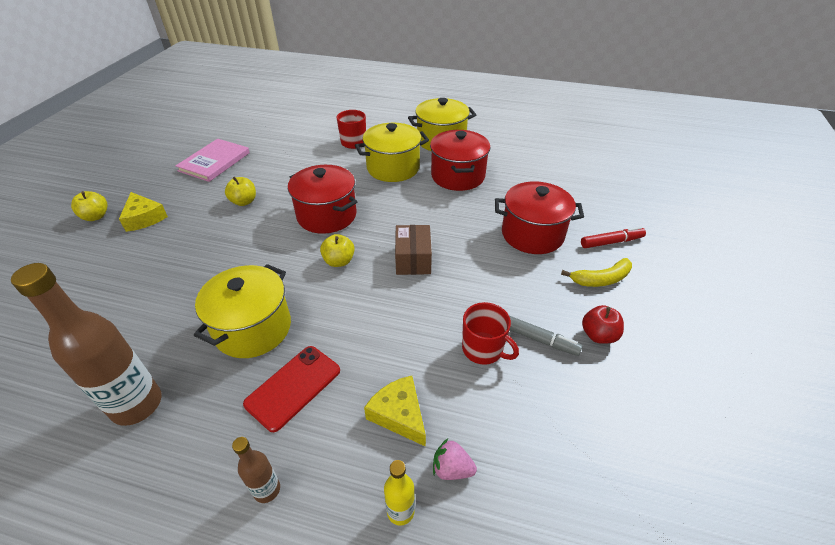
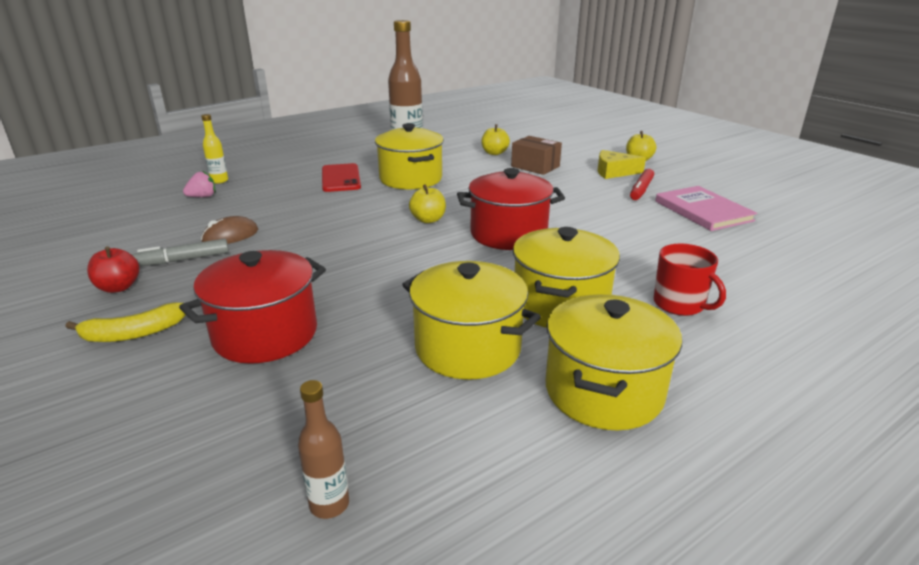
camera: 130 degrees right, 15 degrees down
yellow apple [225,177,256,206] -> yellow apple moved to [482,124,510,155]
brown bottle [232,437,280,503] -> brown bottle moved to [298,380,349,519]
yellow cheese [364,376,426,447] -> none
brown box [395,225,432,275] -> brown box moved to [511,136,562,175]
red pot [430,130,490,191] -> yellow pot [402,261,541,380]
red mug [462,302,519,365] -> brown mouse [201,216,258,244]
yellow banana [561,258,632,287] -> yellow banana turned 135 degrees counterclockwise [65,302,186,342]
red marker [581,227,646,248] -> red marker moved to [630,169,654,200]

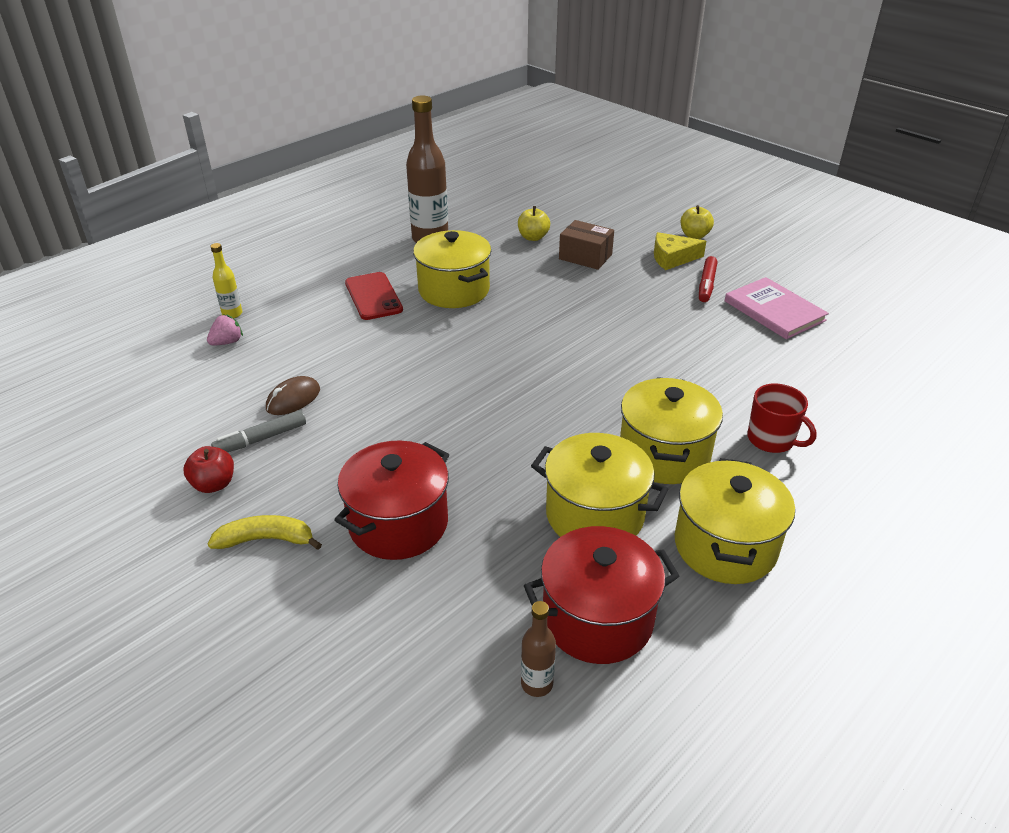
camera: 10 degrees left, 10 degrees up
yellow banana [65,302,186,342] -> yellow banana turned 150 degrees counterclockwise [208,515,322,550]
yellow apple [409,184,446,223] -> none
red pot [457,168,565,250] -> red pot moved to [524,526,679,664]

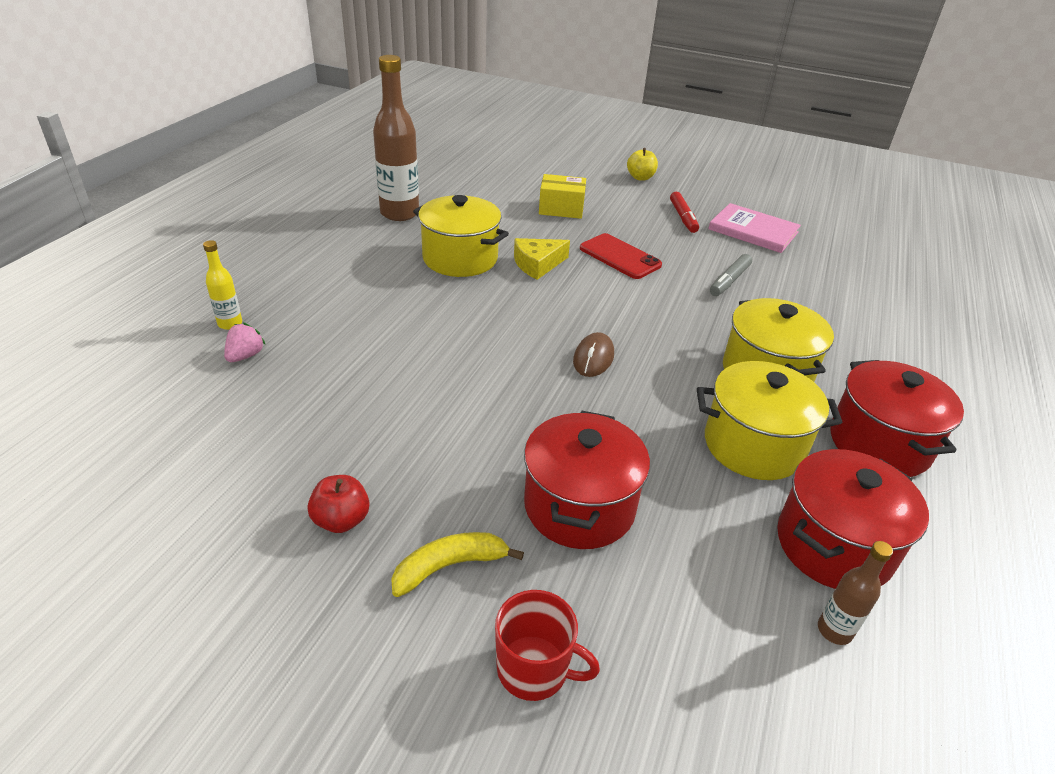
camera: 25 degrees left, 0 degrees up
grey marker [211,410,306,452] -> grey marker moved to [710,254,752,296]
brown mouse [266,376,320,415] -> brown mouse moved to [573,332,614,377]
red phone [345,272,403,320] -> red phone moved to [580,233,662,279]
yellow apple [518,206,550,241] -> none
brown box [559,220,614,270] -> yellow box [539,174,586,219]
yellow cheese [654,232,706,270] -> yellow cheese moved to [514,238,570,280]
yellow pot [675,458,795,584] -> red pot [830,360,964,477]
red mug [747,383,817,453] -> red mug moved to [495,590,600,701]

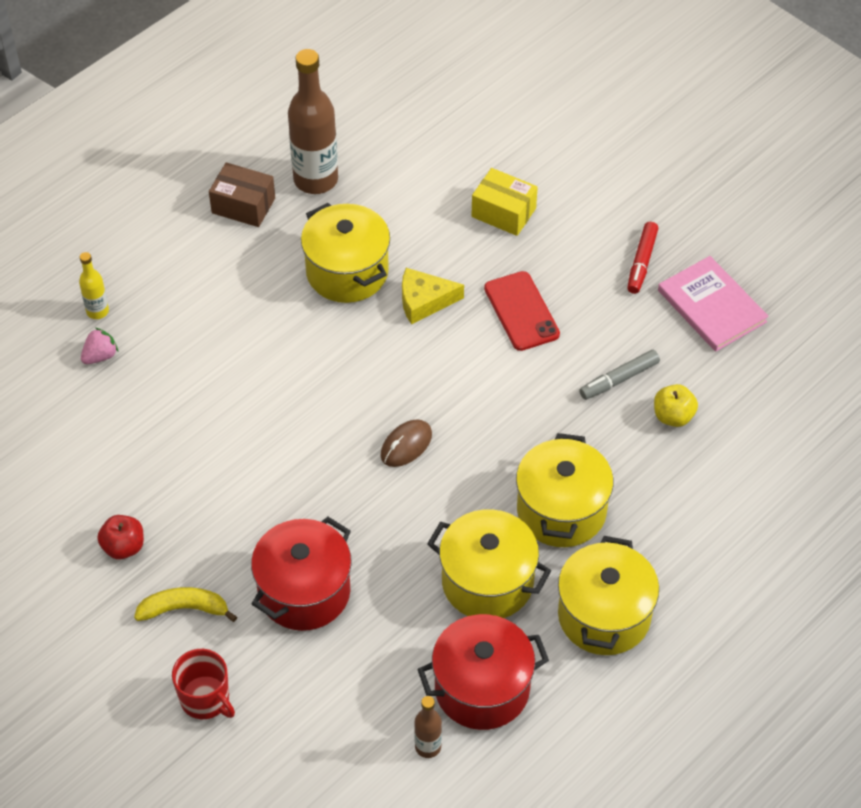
camera: 25 degrees right, 15 degrees up
yellow apple [627,148,658,181] -> yellow apple moved to [654,384,698,427]
red pot [830,360,964,477] -> yellow pot [558,536,659,655]
none -> brown box [209,162,275,227]

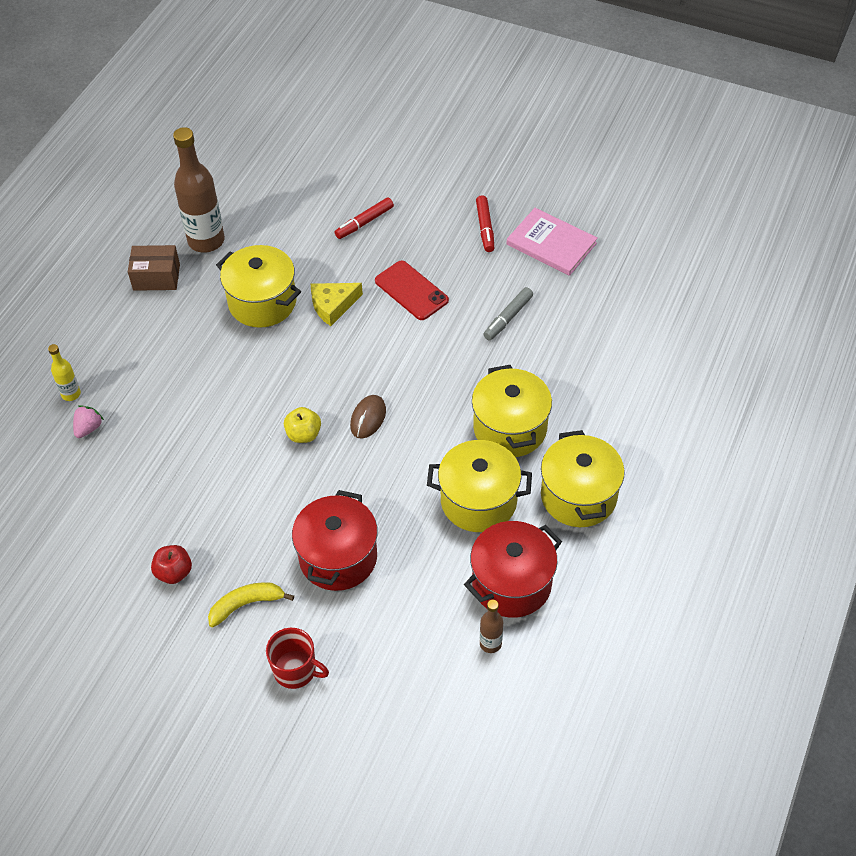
camera: 20 degrees left, 0 degrees up
yellow box [472,168,538,236] -> red marker [334,197,394,239]
yellow apple [654,384,698,427] -> yellow apple moved to [284,407,321,443]

